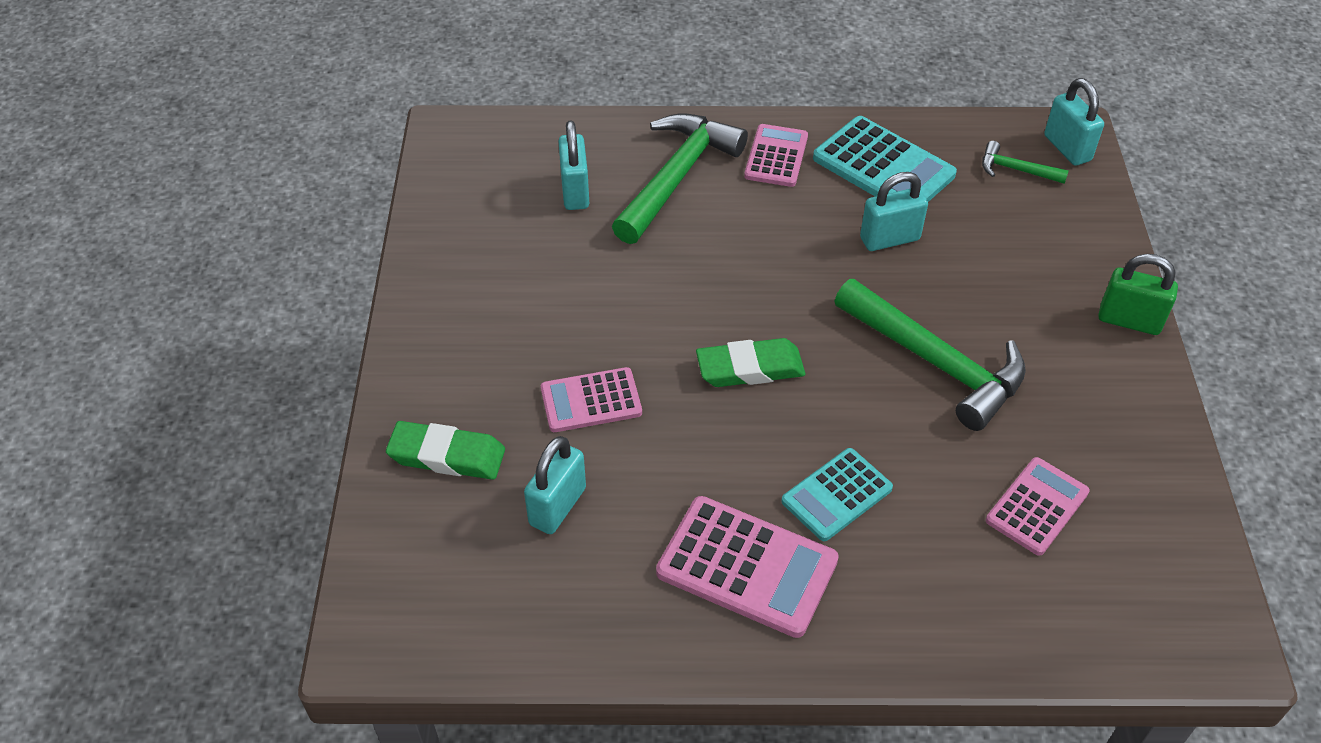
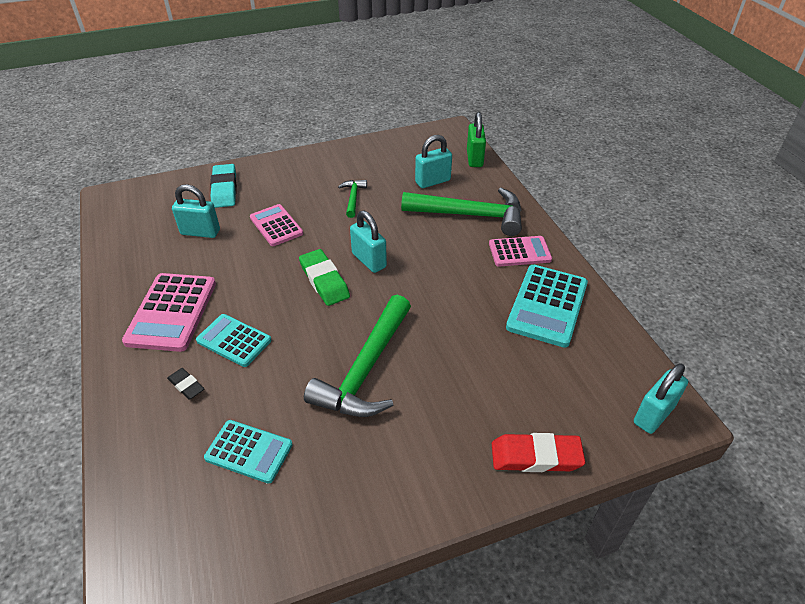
camera: 70 degrees right, 5 degrees down
green eraser [386,421,505,480] -> turquoise eraser [210,164,237,208]
turquoise padlock [860,172,928,251] -> turquoise padlock moved to [350,211,387,273]
green hammer [982,141,1069,184] -> green hammer moved to [338,180,367,218]
pink calculator [986,457,1090,556] -> turquoise calculator [204,420,293,484]
green padlock [1098,254,1178,335] -> green padlock moved to [467,112,486,167]
none -> black eraser [167,368,205,400]
none -> red eraser [492,433,585,472]

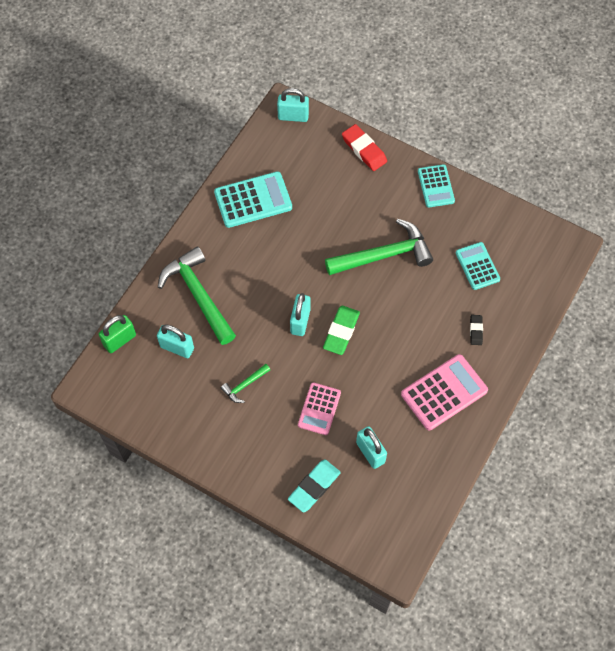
camera: 130 degrees left, 20 degrees up
turquoise calculator [196,314,271,367] -> turquoise calculator moved to [418,164,455,207]
pink calculator [489,236,552,267] -> none

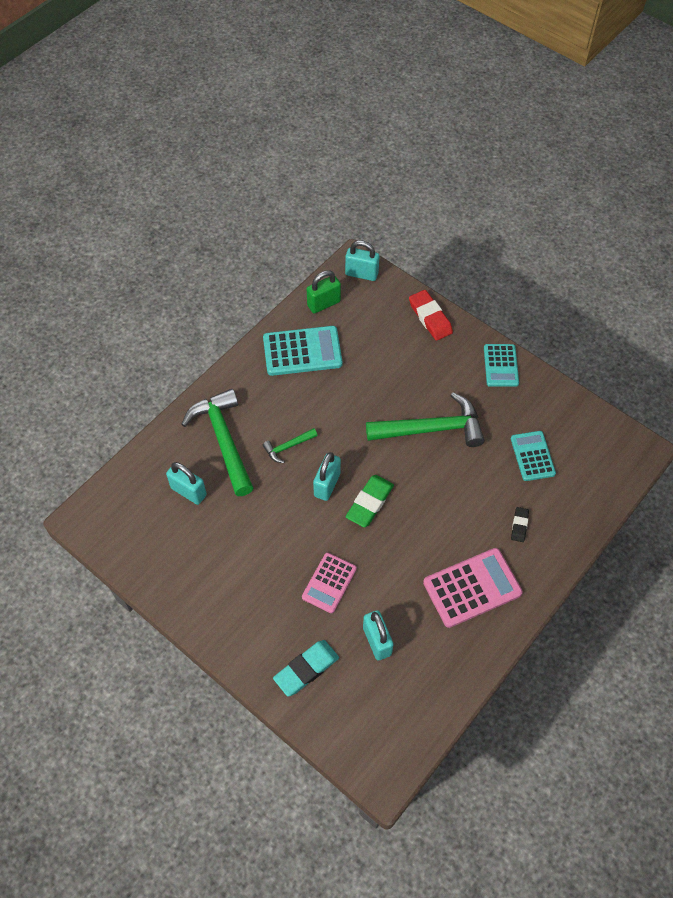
camera: 10 degrees right, 5 degrees down
green padlock [99,315,136,353] -> green padlock moved to [307,270,341,314]
green hammer [221,364,270,403] -> green hammer moved to [262,428,318,463]

